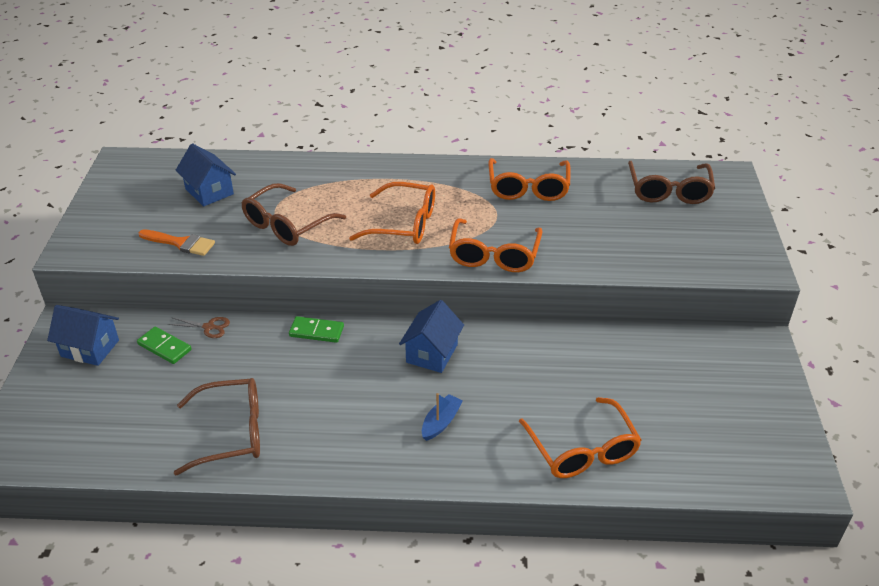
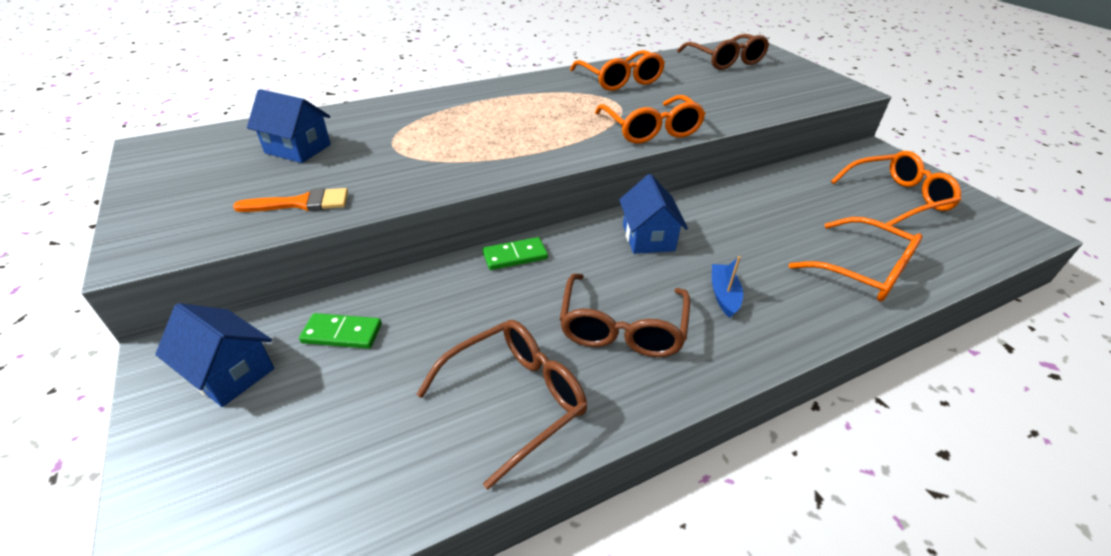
camera: 30 degrees left, 0 degrees up
blue house [47,305,119,366] -> blue house turned 45 degrees clockwise [155,303,274,407]
brown scissors [168,317,230,338] -> none
brown glasses [241,183,346,246] -> brown glasses moved to [560,273,690,357]
orange glasses [349,182,435,244] -> orange glasses moved to [831,151,961,226]

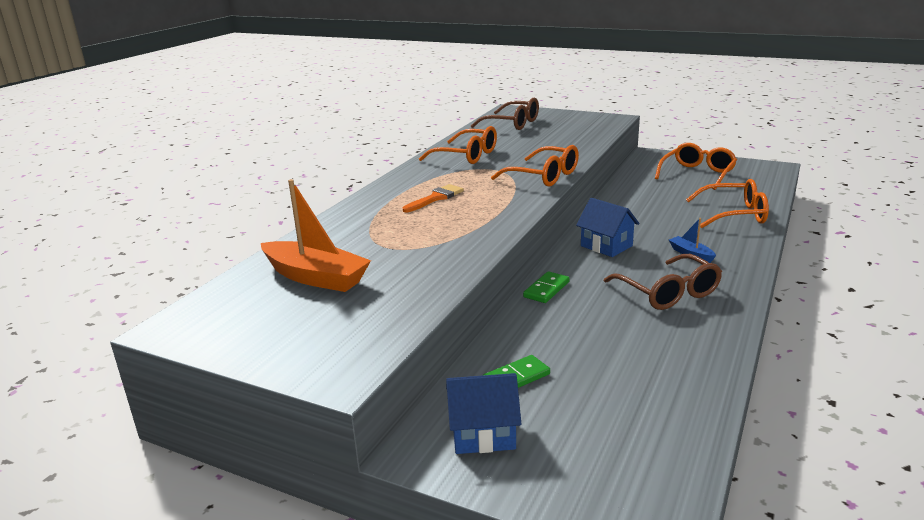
camera: 35 degrees left, 15 degrees down
orange brush [233,188,348,212] -> orange brush moved to [403,184,464,212]
blue house [247,89,331,163] -> orange boat [261,179,371,292]
brown glasses [416,320,587,490] -> none

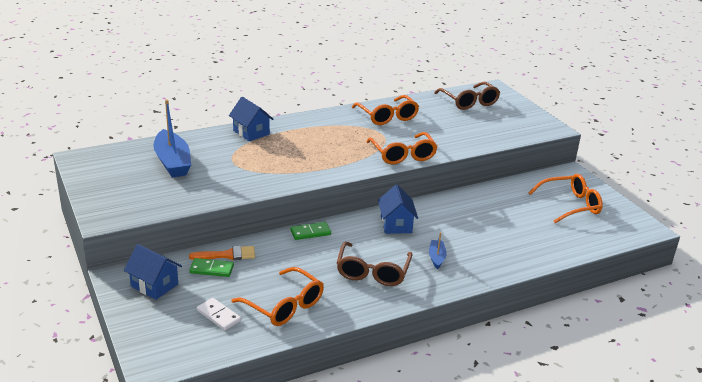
camera: 35 degrees right, 5 degrees up
orange boat [261,179,371,292] -> blue boat [154,99,191,177]
orange brush [403,184,464,212] -> orange brush moved to [189,246,255,260]
orange glasses [686,179,769,228] -> orange glasses moved to [231,267,324,326]
none -> white domino [197,298,241,330]
none -> blue house [229,97,274,141]

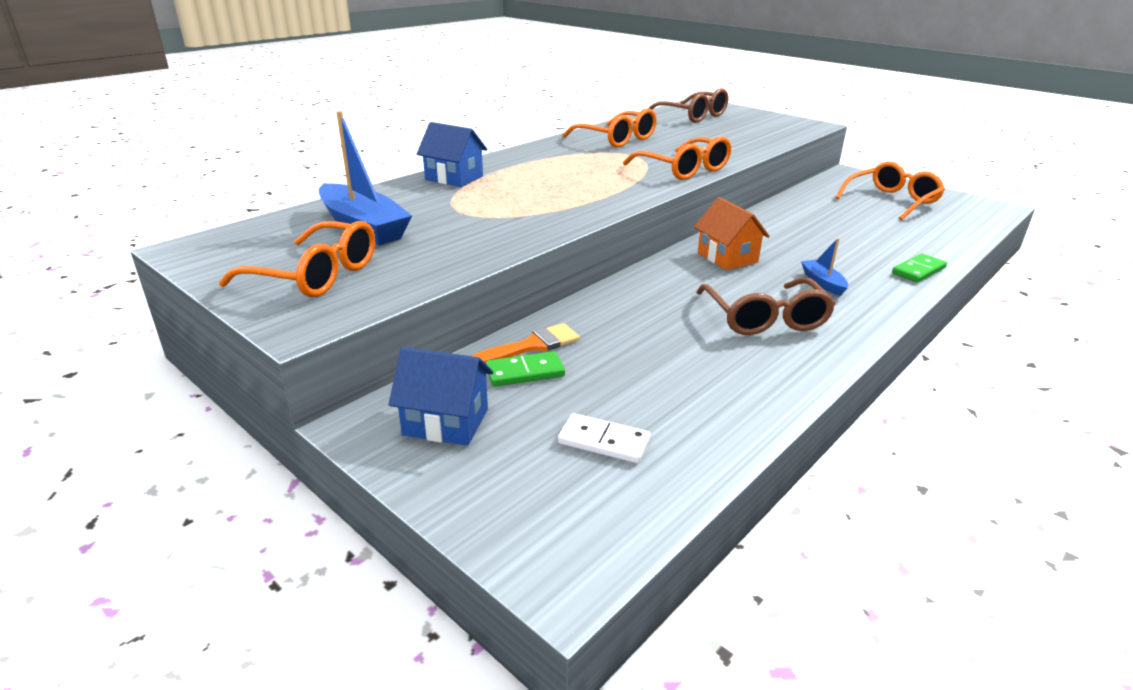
camera: 20 degrees left, 0 degrees up
orange glasses [231,267,324,326] -> orange glasses moved to [219,221,375,297]
green domino [290,222,331,240] -> green domino moved to [892,254,947,283]
blue house [378,185,418,234] -> orange house [694,197,770,270]

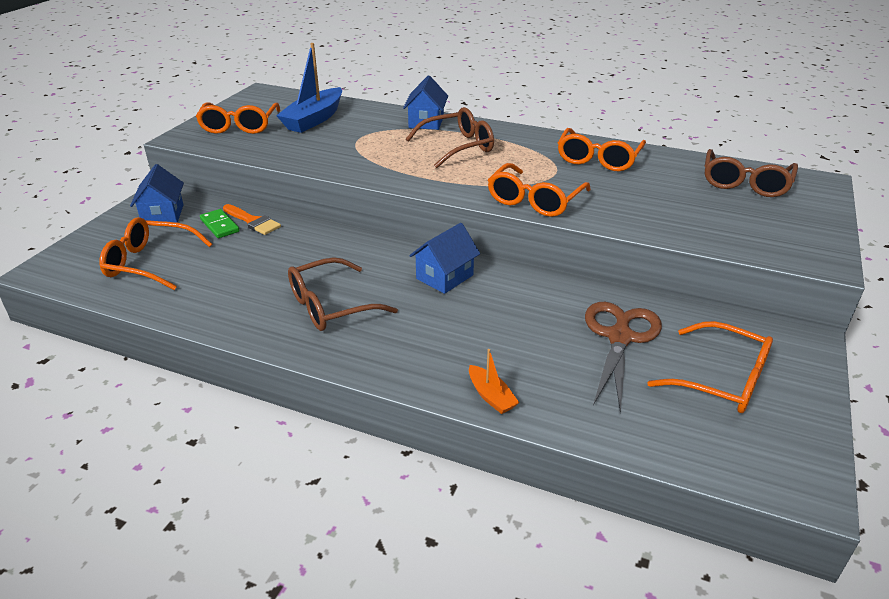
camera: 70 degrees right, 5 degrees up
white domino [558,413,650,463] -> orange glasses [99,217,212,290]
orange house [694,197,770,270] -> blue house [409,223,480,294]
blue boat [801,238,848,296] -> none
green domino [892,254,947,283] -> orange boat [469,349,519,414]
none -> brown glasses [406,107,494,168]
none -> brown scissors [585,302,662,413]

